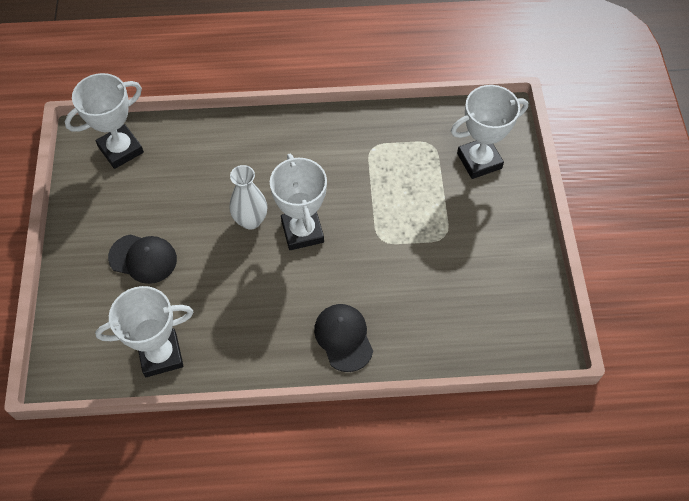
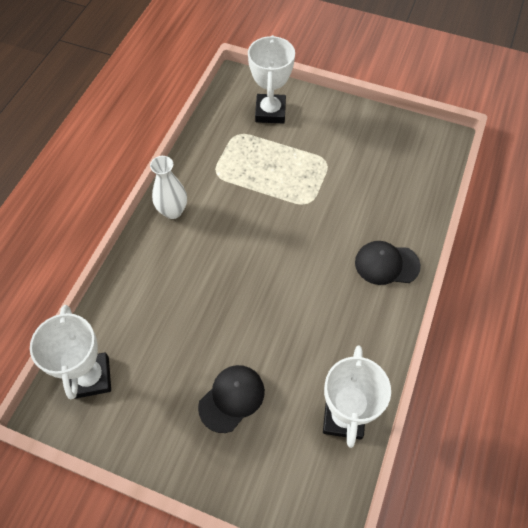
camera: 65 degrees left, 0 degrees up
white vase [230,165,267,230] -> white vase moved to [150,156,187,219]
white trophy [270,154,327,250] -> none

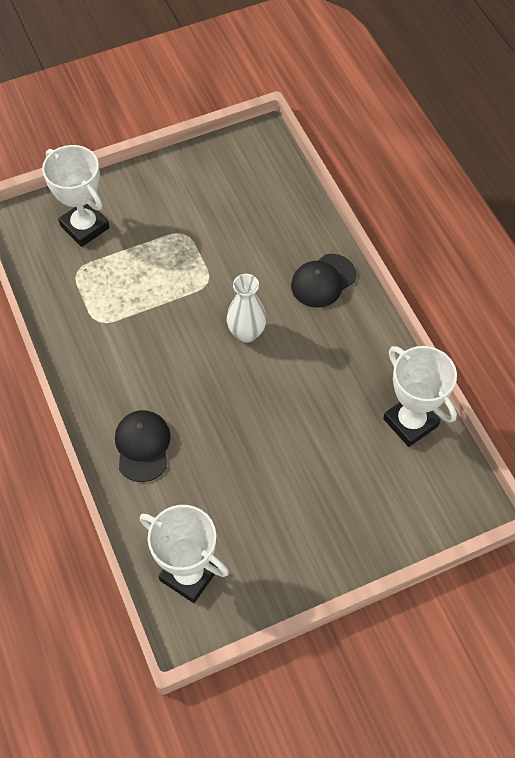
camera: 45 degrees left, 0 degrees up
white vase [150,156,187,219] -> white vase moved to [227,274,267,343]
black cap [198,365,265,433] -> black cap moved to [115,410,171,482]

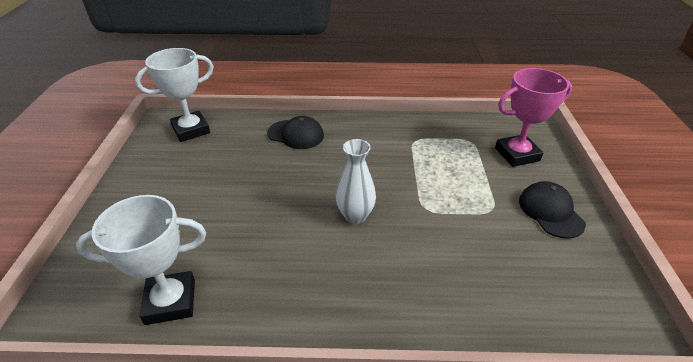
camera: 115 degrees right, 20 degrees down
white trophy [42,145,110,247] -> pink trophy [495,68,572,167]
black cap [291,254,356,308] -> black cap moved to [519,181,586,239]

